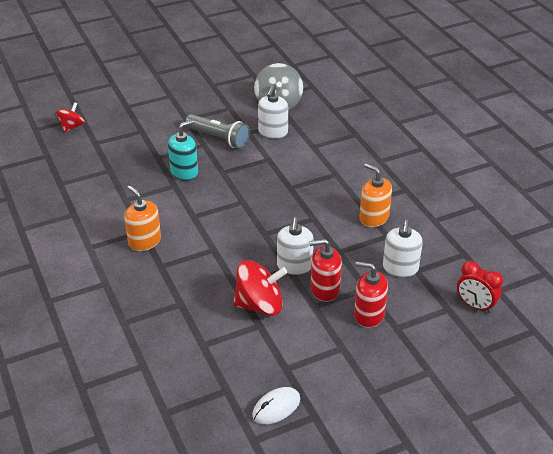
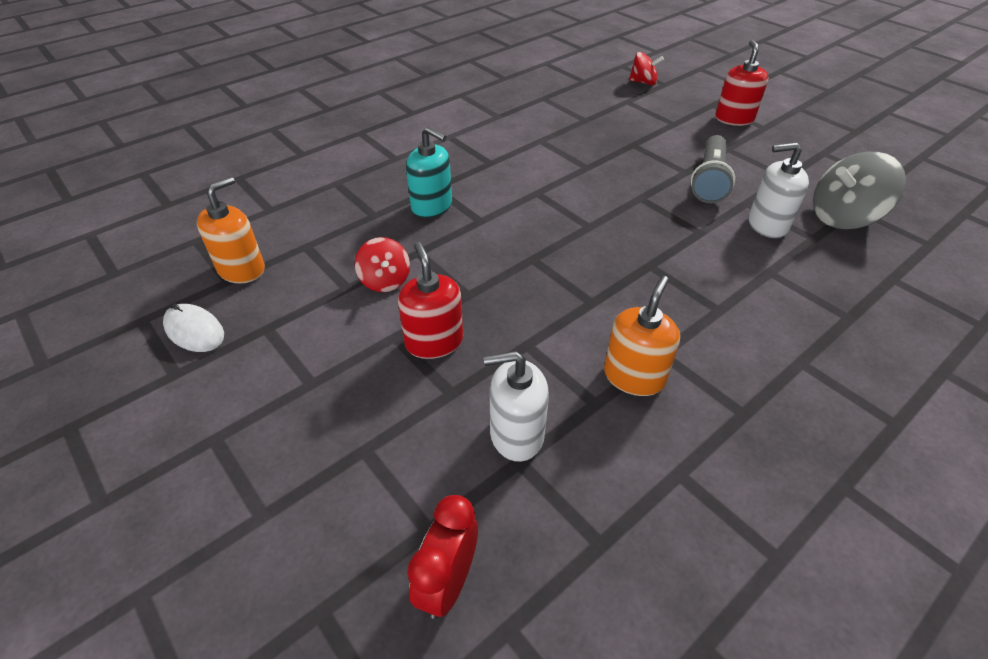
camera: 75 degrees right, 5 degrees up
orange soap dispenser [124,185,161,251] -> orange soap dispenser moved to [197,176,265,283]
turquoise soap dispenser [168,120,198,181] -> turquoise soap dispenser moved to [406,126,452,218]
red spinning top [233,260,287,316] -> red spinning top [355,237,410,292], size x0.59
white soap dispenser [277,217,314,275] -> none
red soap dispenser [354,261,388,328] -> red soap dispenser moved to [715,40,768,126]

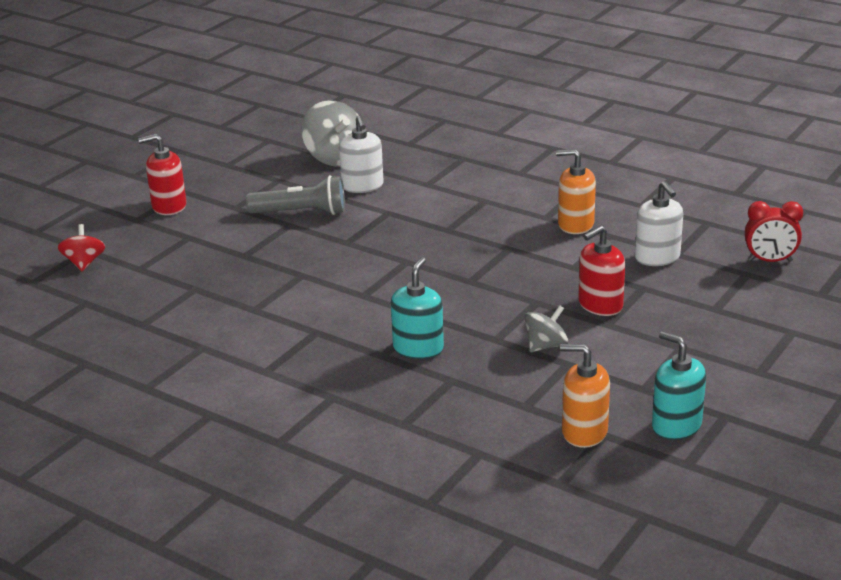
camera: 105 degrees left, 15 degrees down
white mouse [163,303,224,352] -> turquoise soap dispenser [652,331,706,440]
red spinning top [355,237,410,292] -> grey spinning top [525,305,569,352]

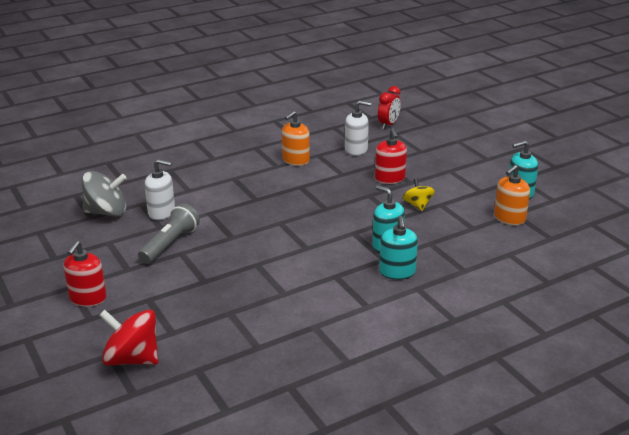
camera: 65 degrees left, 0 degrees up
red spinning top [58,224,105,271] -> red spinning top [99,310,158,366], size x1.68
grey spinning top [525,305,569,352] -> yellow spinning top [403,178,435,211]
none -> turquoise soap dispenser [379,216,418,280]

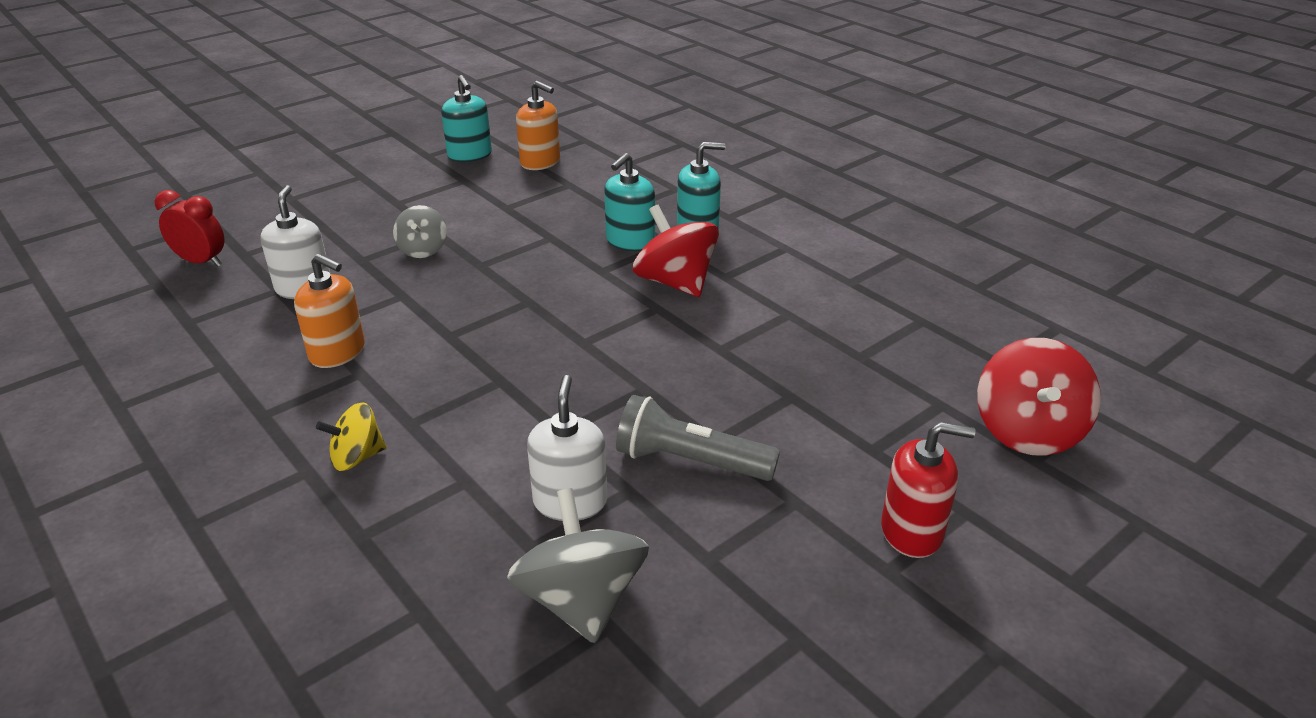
camera: 100 degrees left, 5 degrees up
red soap dispenser [375,128,407,184] -> grey spinning top [393,205,447,258]
yellow spinning top [403,178,435,211] -> yellow spinning top moved to [316,402,387,471]
none -> red spinning top [632,205,719,297]

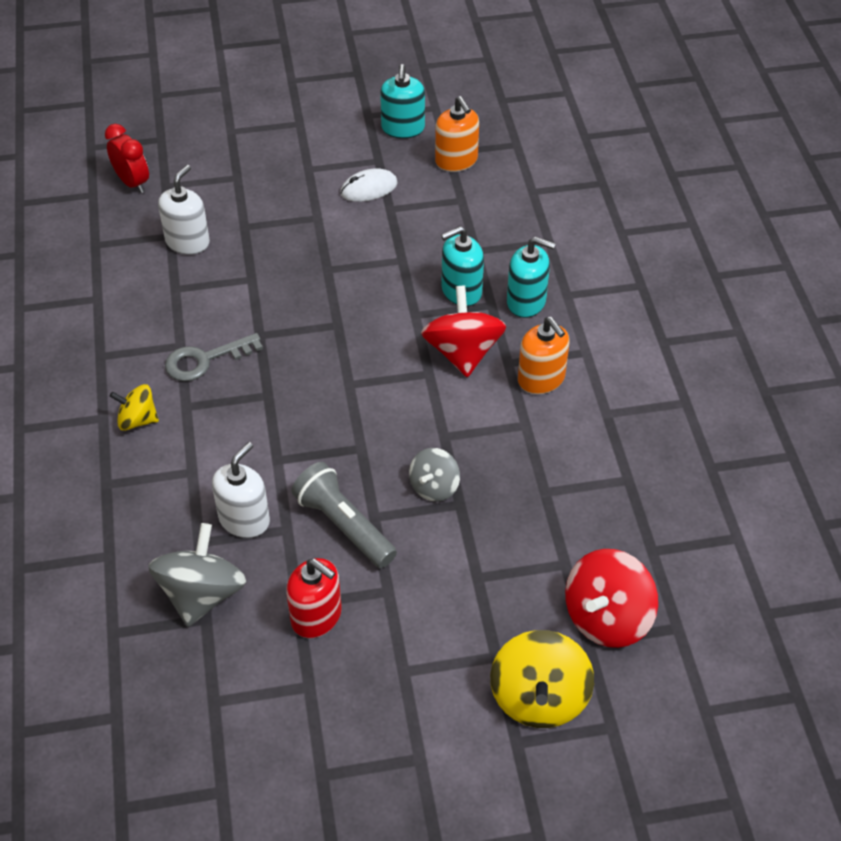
camera: 30 degrees right, 15 degrees up
orange soap dispenser [294,254,365,368] -> orange soap dispenser moved to [518,317,570,394]
grey spinning top [393,205,447,258] -> grey spinning top moved to [409,448,460,502]
red soap dispenser [881,422,976,558] -> red soap dispenser moved to [286,558,342,638]
none -> grey key [165,333,263,381]
none -> white mouse [340,168,398,202]
none -> yellow spinning top [490,630,594,728]

